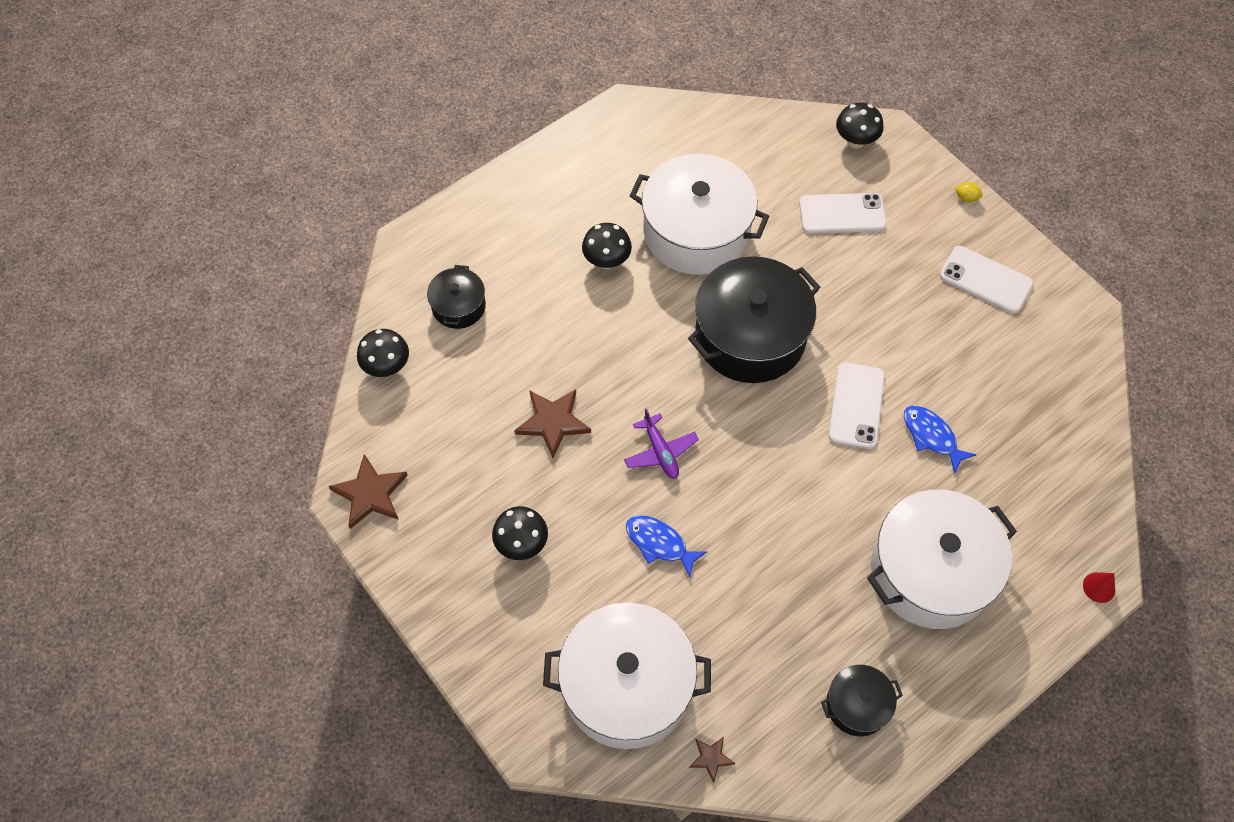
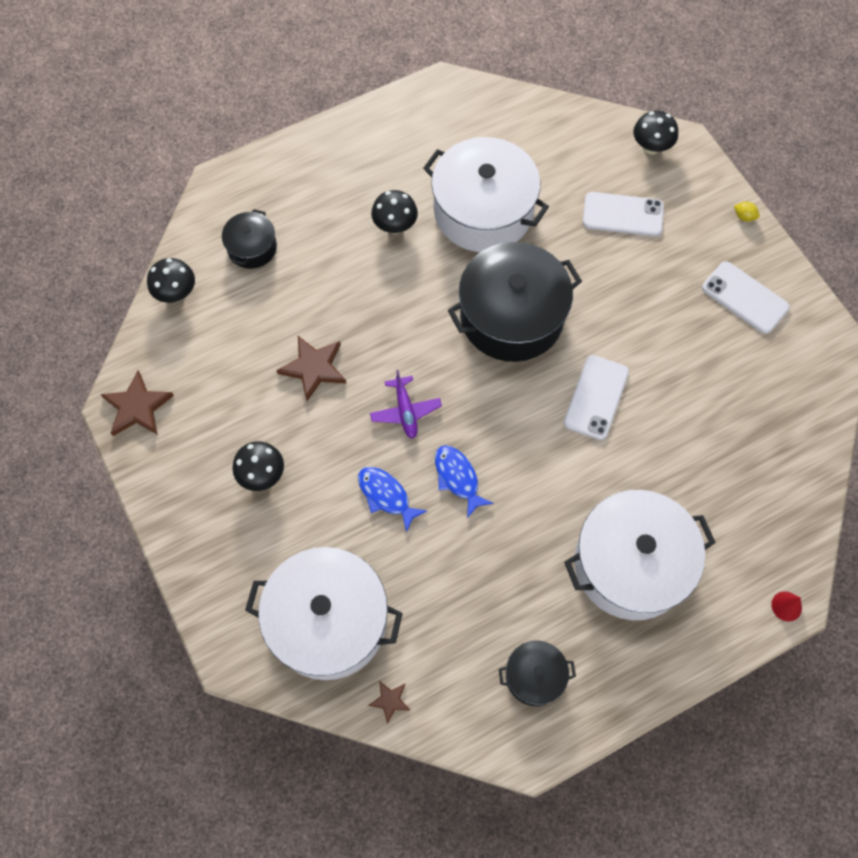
camera: 10 degrees right, 5 degrees up
blue fish [904,406,977,474] -> blue fish moved to [435,445,493,518]

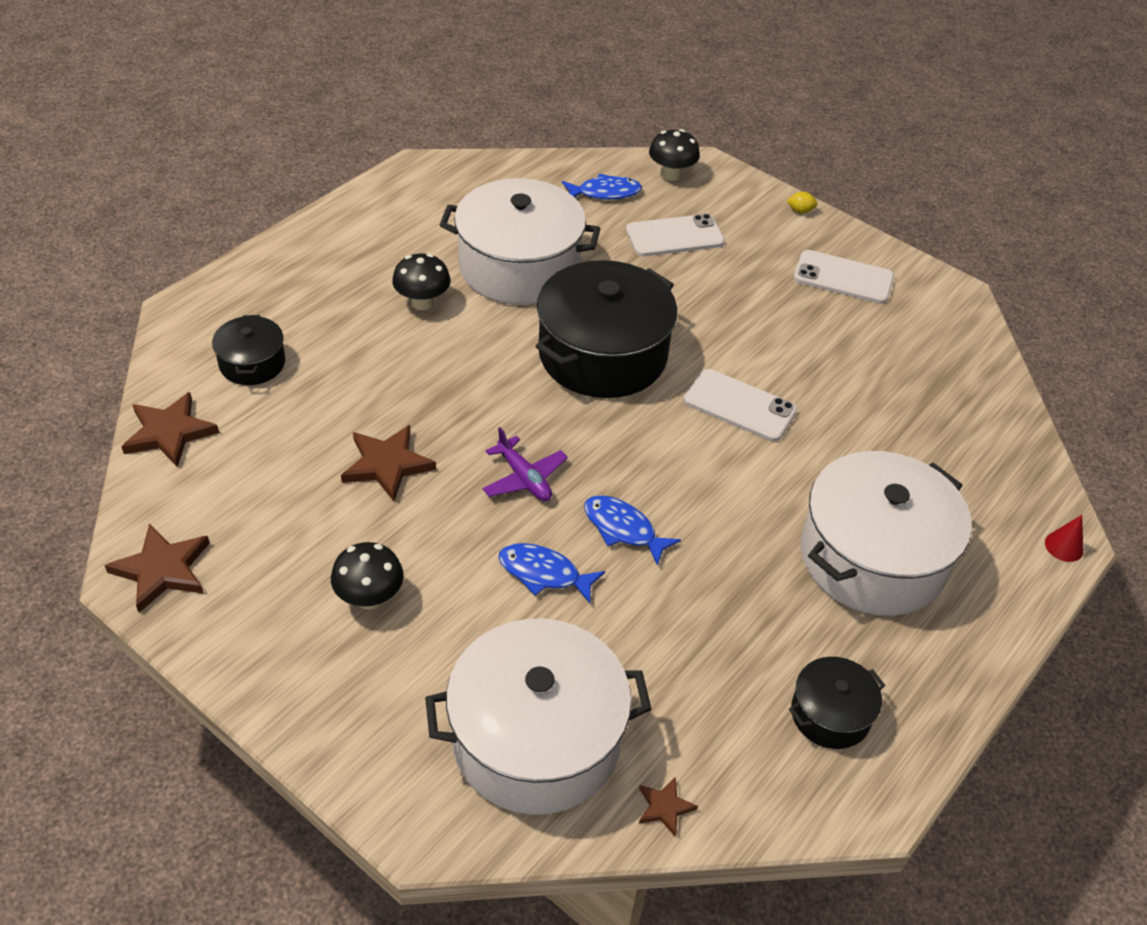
camera: 25 degrees left, 20 degrees down
black mushroom [147,258,195,303] -> brown star [121,392,219,468]
white phone [564,355,629,440] -> white phone turned 60 degrees counterclockwise [684,369,797,441]
none -> blue fish [562,174,642,200]

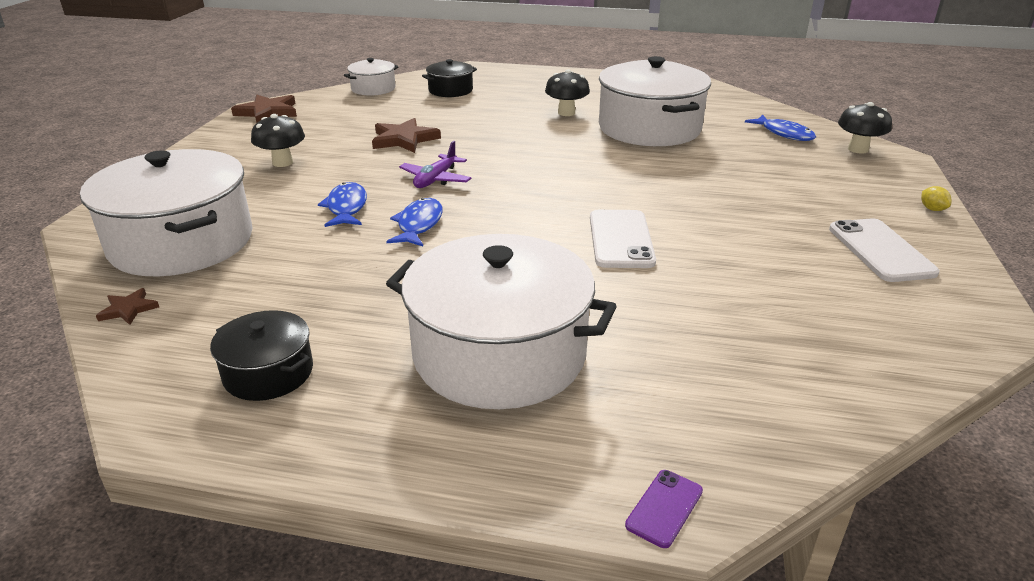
camera: 65 degrees right, 15 degrees down
brown star [121,392,219,468] -> white pot [344,58,399,96]
black pot [536,260,677,398] -> none
white phone [626,214,725,256] -> none
red cone [1045,515,1083,562] -> purple phone [625,470,703,548]

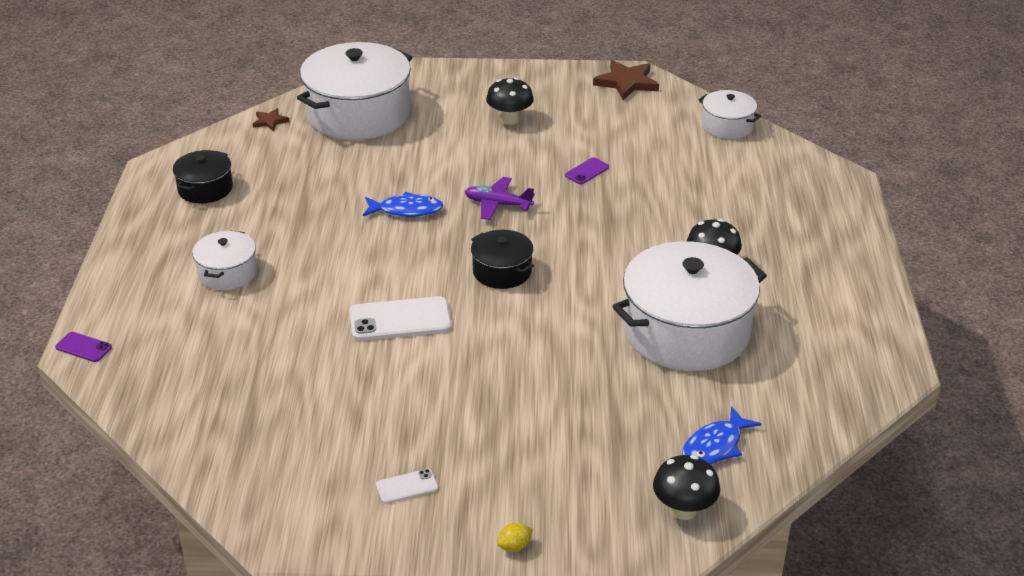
camera: 80 degrees right, 5 degrees up
blue fish [318,182,367,227] -> none
brown star [372,118,441,153] -> purple phone [565,157,609,184]
white pot [386,234,617,409] -> white pot [192,230,257,290], size x0.49
black pot [422,59,477,97] -> black pot moved to [471,230,534,289]
white phone [829,218,939,282] -> white phone [376,469,438,504], size x0.52

